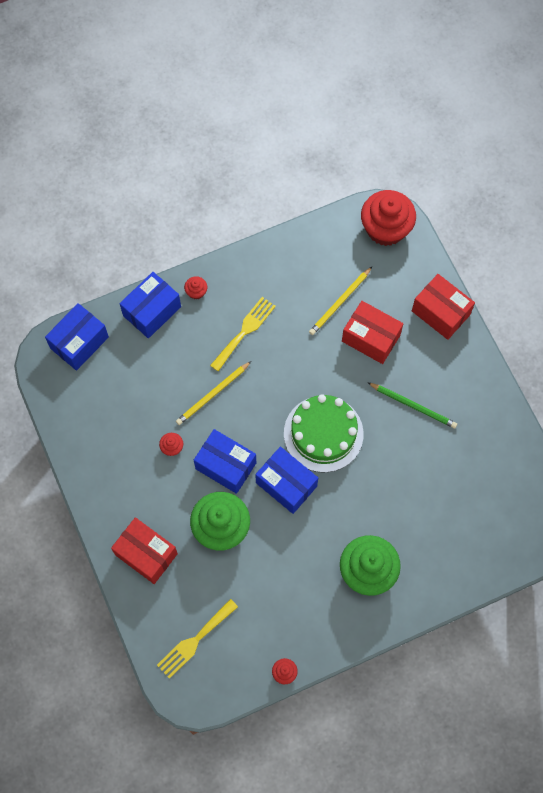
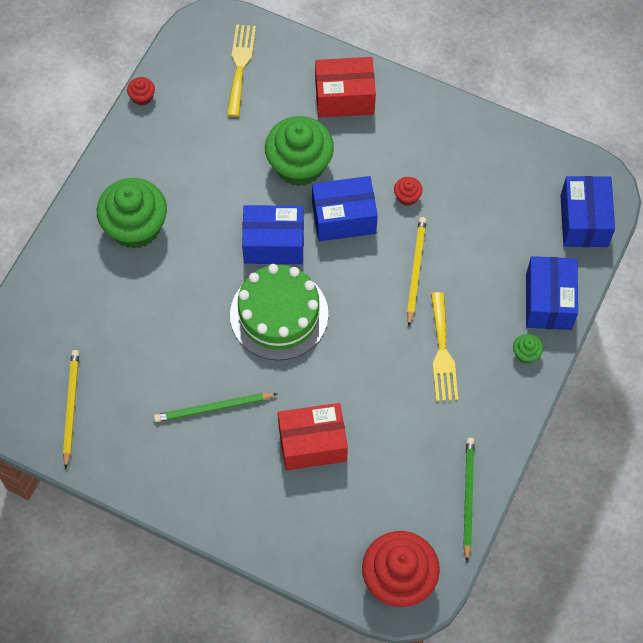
camera: 140 degrees right, 5 degrees down
red cupcake [184,276,207,300] -> green cupcake [513,334,543,364]
yellow pencil [309,267,372,335] -> yellow pencil moved to [63,350,79,469]
red box [412,274,475,340] -> none
none -> green pencil [463,438,475,562]

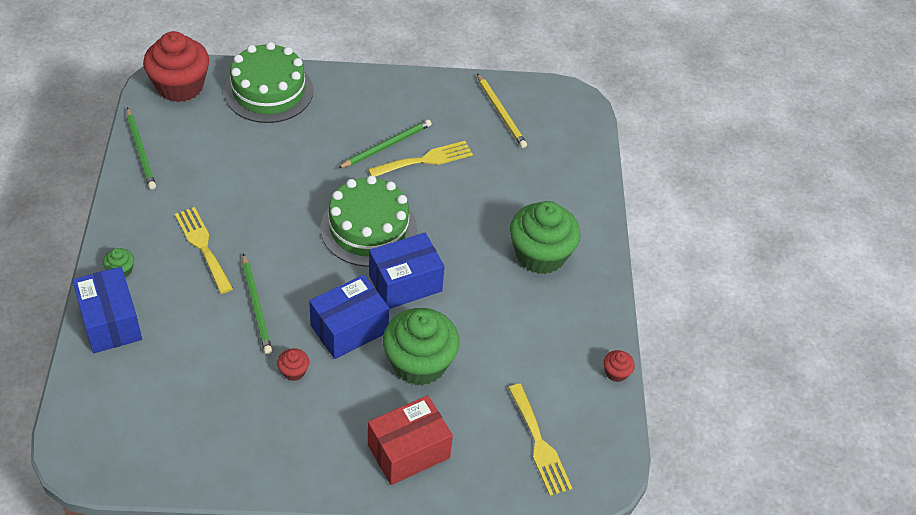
camera: 150 degrees right, 15 degrees down
red box [278,403,348,471] -> none
yellow pencil [407,217,426,326] -> green pencil [242,253,272,354]
blue box [560,176,615,247] -> none
none -> green cake [224,42,313,123]
none -> yellow fork [368,141,473,177]

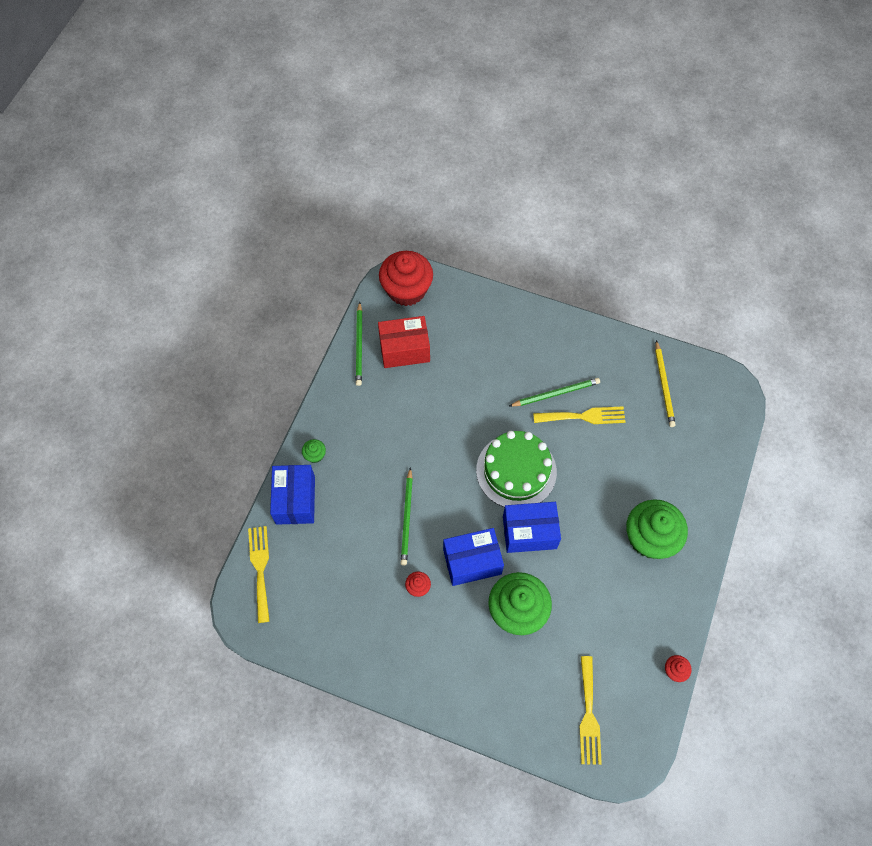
camera: 25 degrees right, 15 degrees up
yellow fork [175,207,233,294] -> yellow fork moved to [248,526,270,623]
green cake [224,42,313,123] -> none
red box [368,395,453,485] -> red box moved to [378,316,430,368]

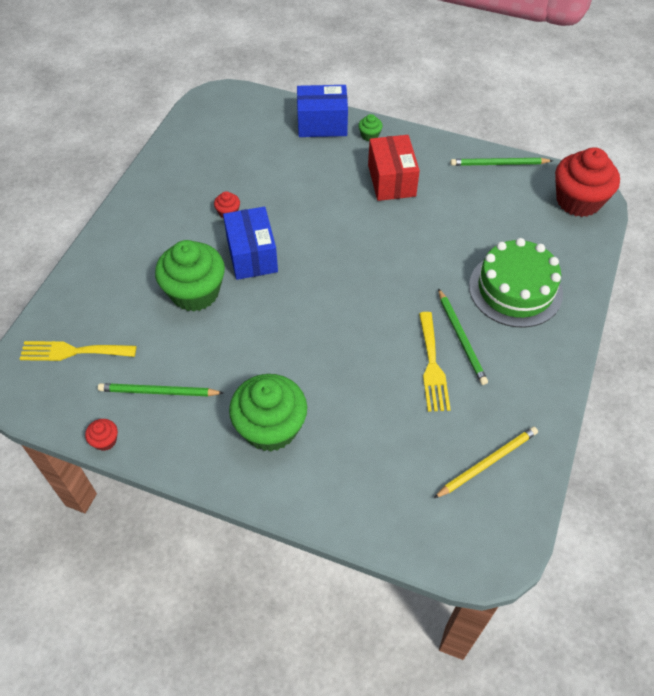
camera: 90 degrees right, 10 degrees down
yellow fork [248,526,270,623] -> none
red box [378,316,430,368] -> red box moved to [368,135,420,201]
green pencil [400,467,413,566] -> green pencil moved to [98,383,223,396]
green cake [476,431,557,507] -> green cake moved to [469,238,563,328]
blue box [503,502,561,553] -> none
yellow pencil [655,340,676,427] -> yellow pencil turned 150 degrees clockwise [433,427,538,499]

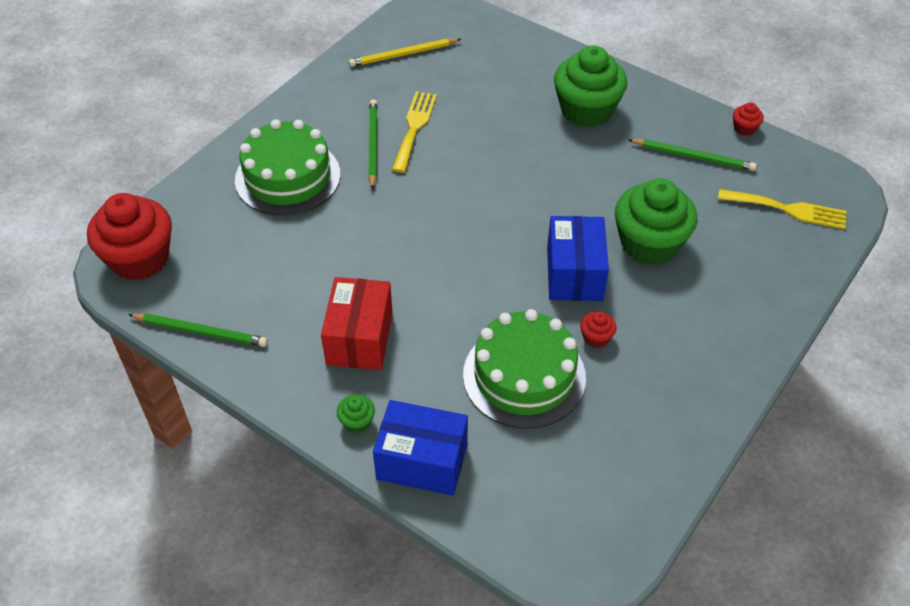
camera: 165 degrees left, 5 degrees down
none -> green cake [463,309,586,429]

